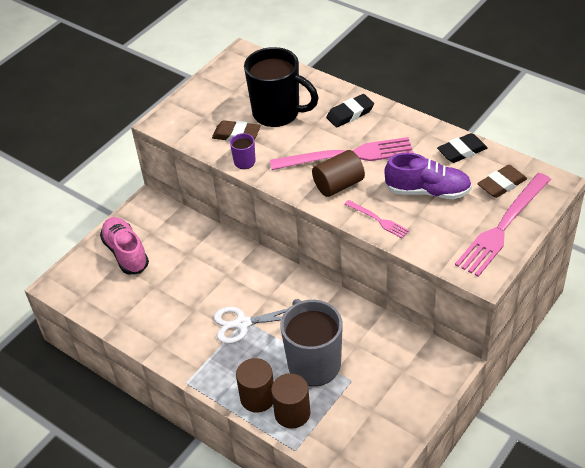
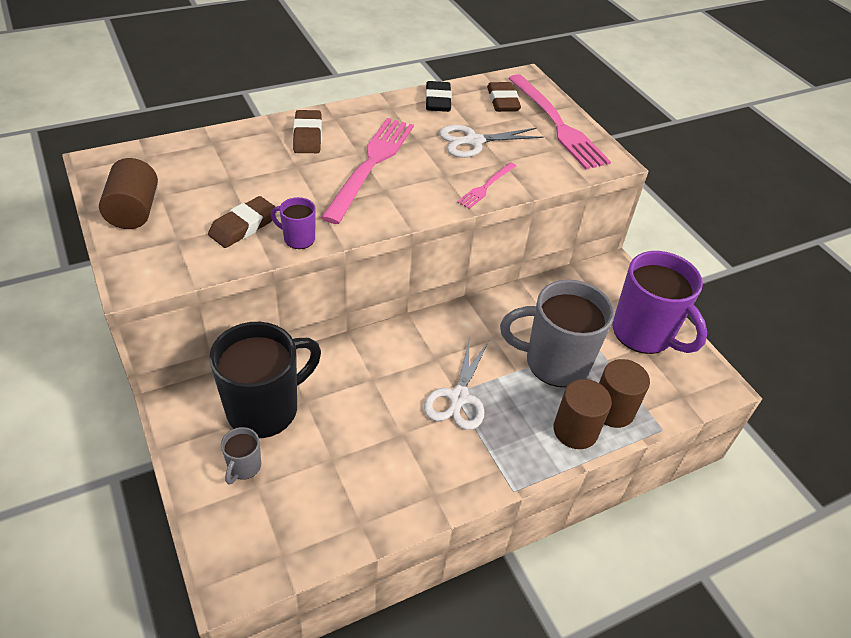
camera: 70 degrees left, 0 degrees up
pink shoe [100,217,149,275] -> grey mug [221,427,261,484]
black mug [244,47,319,127] -> black mug moved to [209,322,321,438]
brown cylinder [312,150,365,197] -> brown cylinder moved to [99,158,158,229]
black eraser [326,94,374,127] -> brown eraser [293,110,322,153]
pink fork [345,200,409,238] -> pink fork turned 150 degrees clockwise [457,162,517,209]
purple shoe [384,153,472,199] -> white scissors [439,125,544,158]
none -> purple mug [612,251,707,354]

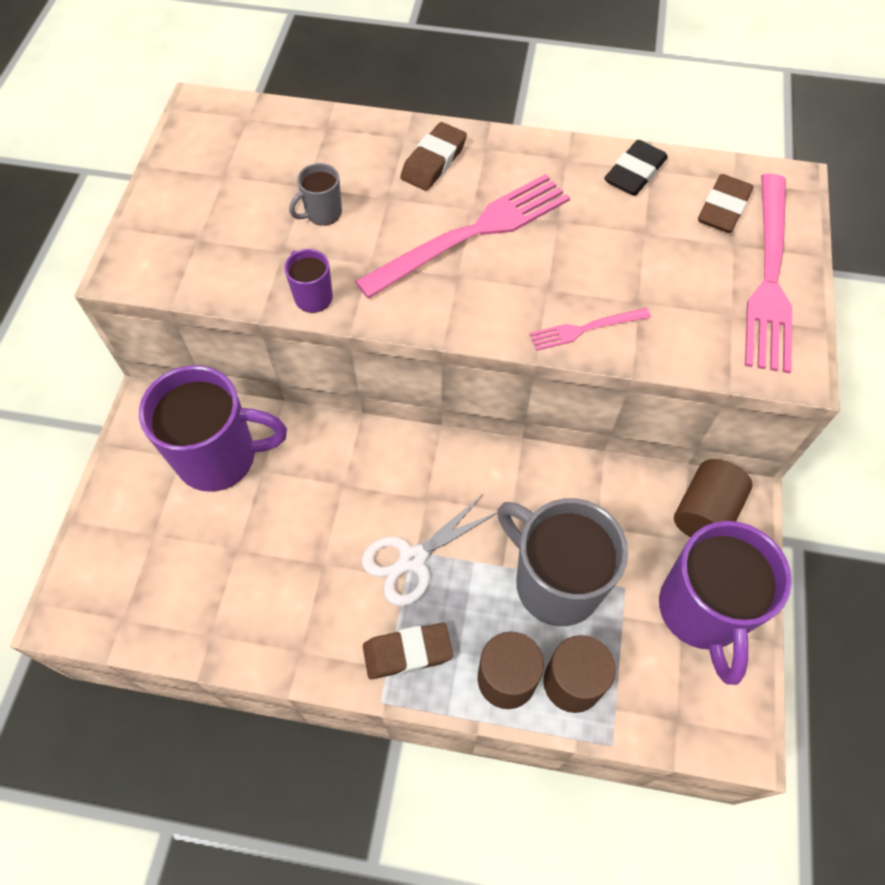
camera: 40 degrees right, 15 degrees up
brown cylinder [99,158,158,229] -> brown cylinder moved to [674,459,753,538]
brown eraser [208,196,276,248] -> brown eraser moved to [363,622,453,679]
black mug [209,322,321,438] -> purple mug [139,365,287,492]
grey mug [221,427,261,484] -> grey mug moved to [289,163,342,226]
white scissors [439,125,544,158] -> none

